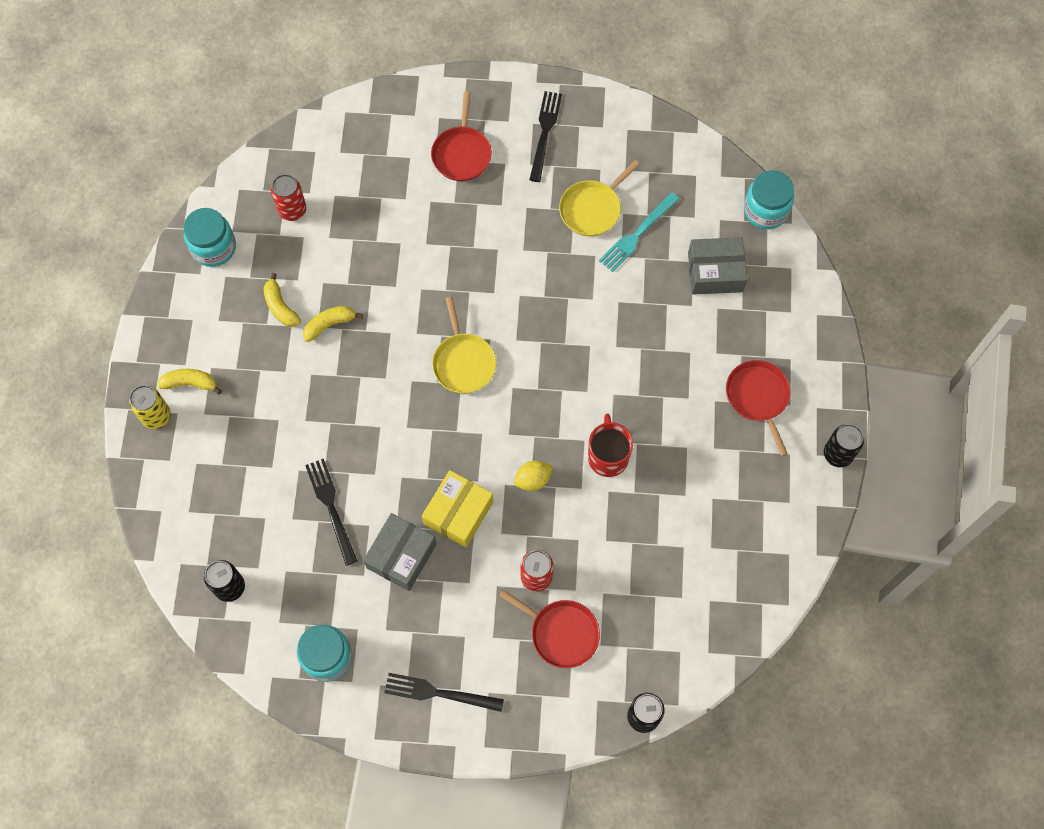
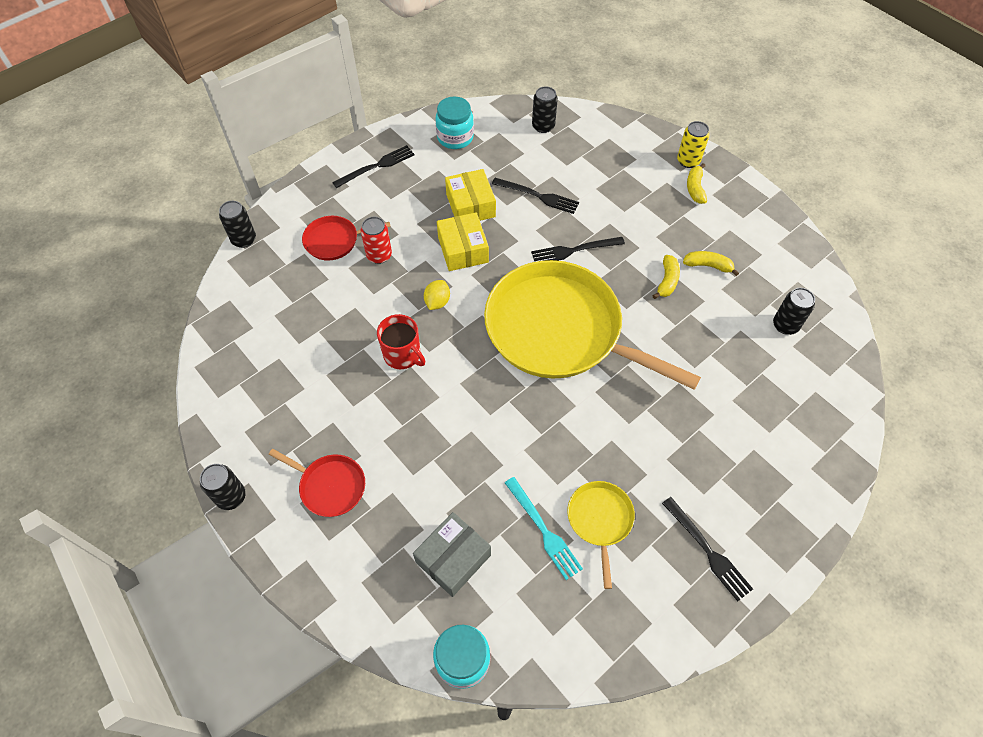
camera: 135 degrees right, 10 degrees down
yellow banana [157,369,222,395] -> yellow banana turned 135 degrees clockwise [687,163,707,204]
turquoise jar [183,208,236,267] -> none
red can [271,174,306,221] -> black can [773,288,815,335]
grey box [363,513,437,591] -> yellow box [445,169,496,221]
red pan [431,91,492,181] -> none
yellow pan [432,297,496,394] -> yellow pan [484,260,701,390], size x2.32
turquoise fork [599,192,679,272] -> turquoise fork turned 150 degrees clockwise [505,477,583,580]
none -> black fork [531,237,625,261]

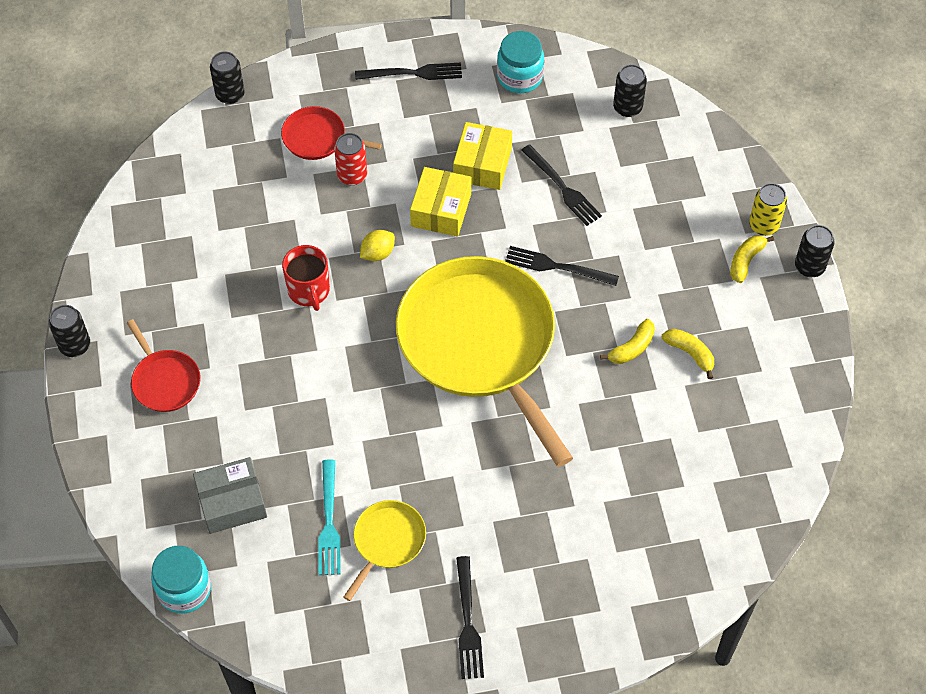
camera: 30 degrees right, 0 degrees up
black can [773,288,815,335] -> black can moved to [795,225,835,277]

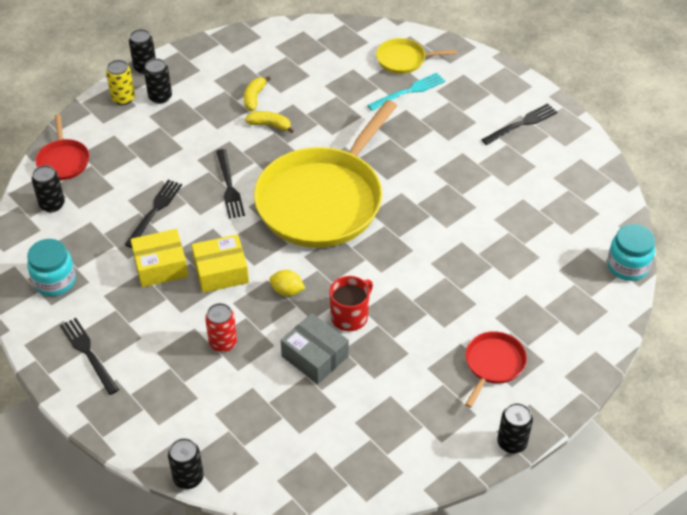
camera: 120 degrees left, 10 degrees down
grey box [193,457,267,534] -> grey box moved to [281,313,349,384]
red pan [281,106,382,160] -> red pan moved to [36,114,89,180]
turquoise fork [318,459,341,575] -> turquoise fork moved to [367,73,445,111]
yellow pan [344,500,426,601] -> yellow pan moved to [376,38,456,74]
yellow banana [730,235,774,283] -> black can [144,58,172,104]

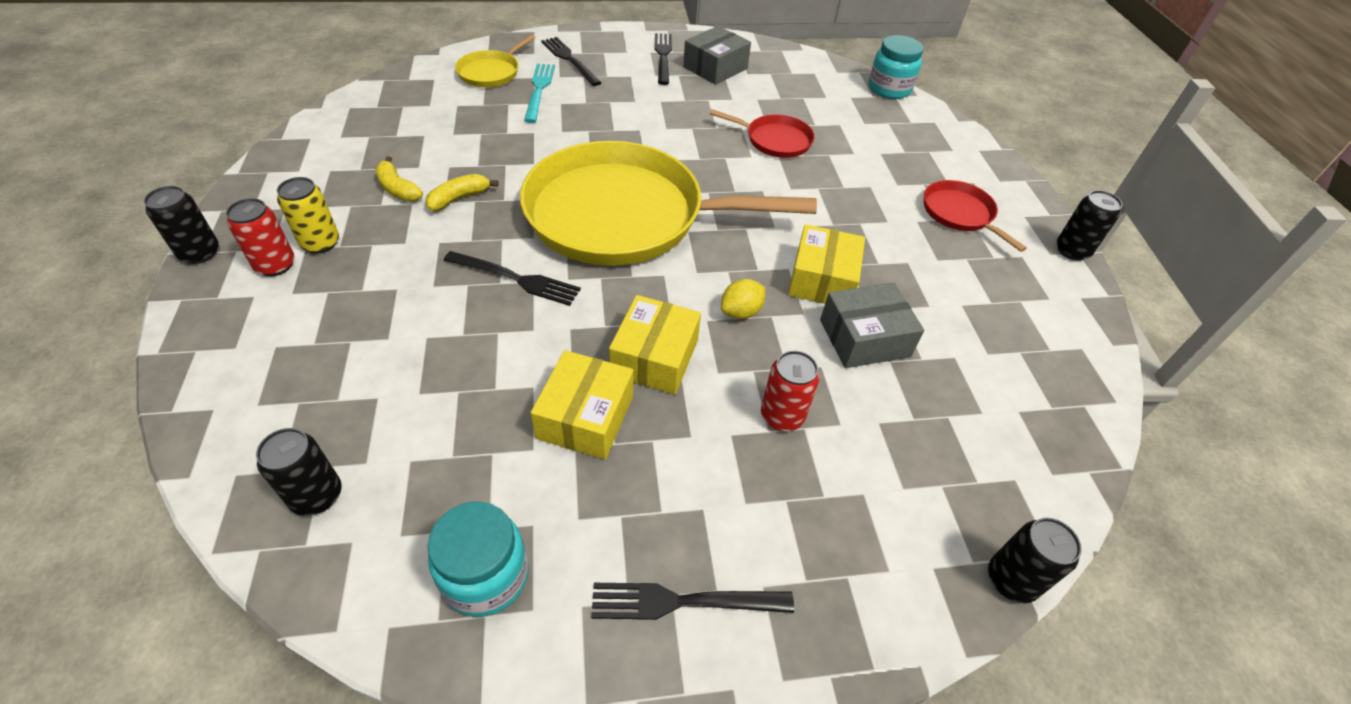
camera: 60 degrees left, 0 degrees up
red pan [36,114,89,180] -> red pan moved to [710,109,815,158]
yellow can [106,60,135,105] -> yellow can moved to [277,177,339,254]
black fork [125,180,182,248] -> black fork moved to [541,37,602,86]
black can [144,58,172,104] -> red can [226,198,295,276]
yellow pan [254,100,397,248] -> yellow pan turned 120 degrees clockwise [520,141,817,266]
red mug [329,276,373,331] -> yellow box [788,224,865,304]
none -> grey box [683,26,751,84]

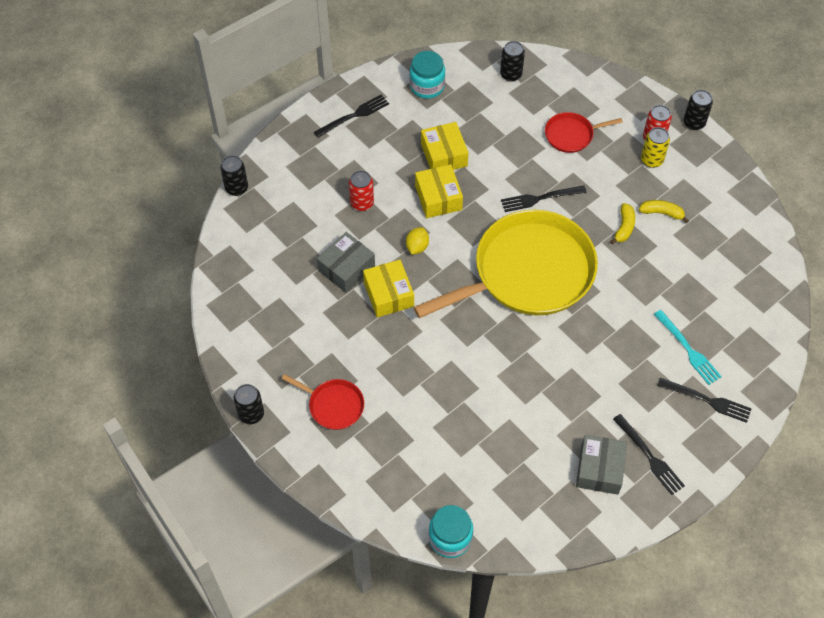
camera: 150 degrees right, 10 degrees up
yellow pan [455,34,535,87] -> none
red pan [710,109,815,158] -> red pan moved to [545,112,623,153]

